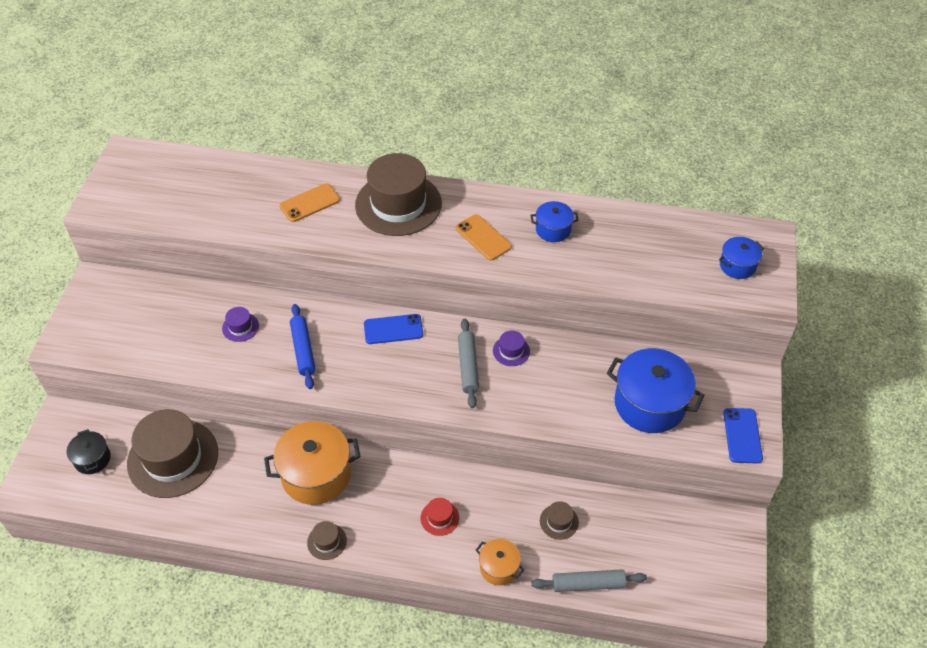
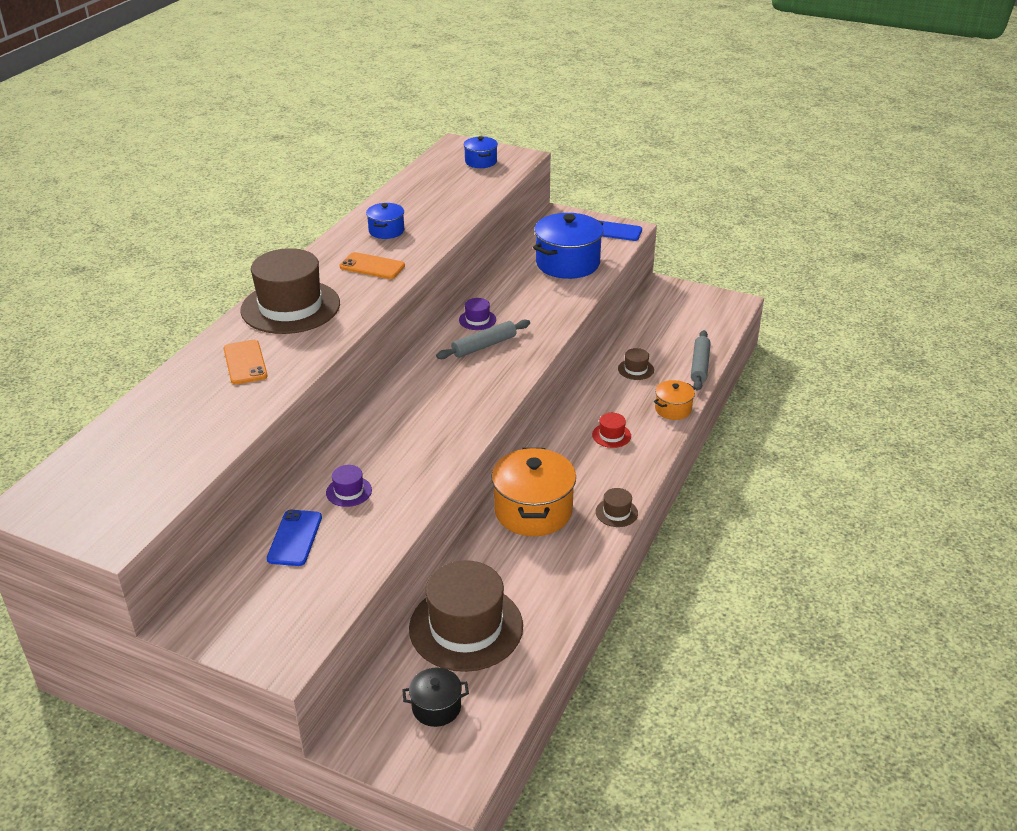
camera: 75 degrees left, 15 degrees down
blue rolling pin [290,304,316,389] -> none
blue phone [364,314,423,344] -> blue phone moved to [267,510,322,566]
orange phone [456,214,512,261] -> orange phone turned 45 degrees clockwise [340,252,405,279]
grey rolling pin [458,319,479,408] -> grey rolling pin turned 45 degrees counterclockwise [436,319,530,359]

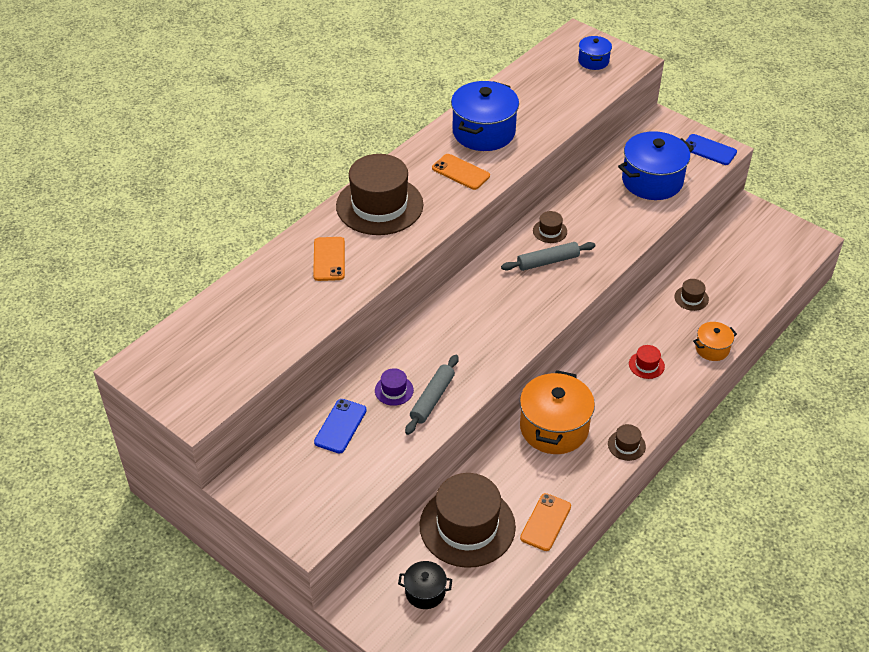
camera: 15 degrees right, 10 degrees up
blue pot [366,203,404,239] -> blue pot [451,81,519,151], size x1.91
purple hat [459,298,496,330] -> brown hat [533,211,567,243]
grey rolling pin [691,330,711,391] -> grey rolling pin moved to [405,355,459,435]
none -> orange phone [520,493,571,551]

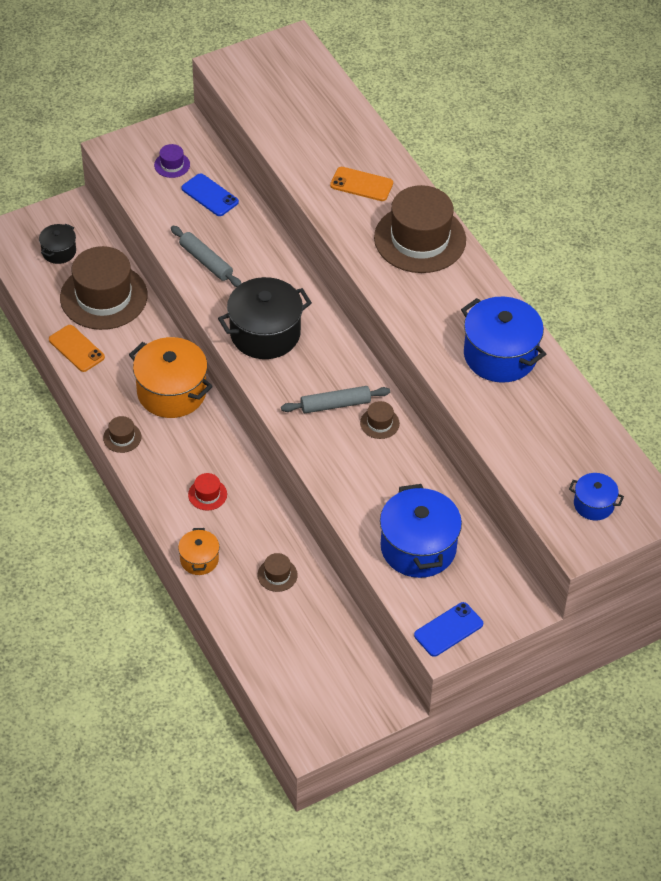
camera: 110 degrees right, 5 degrees up
purple hat [375,368,414,406] -> purple hat moved to [154,144,190,178]
orange phone [432,154,490,190] -> none
grey rolling pin [501,242,595,271] -> grey rolling pin turned 75 degrees clockwise [281,386,390,413]
none -> black pot [218,277,312,359]

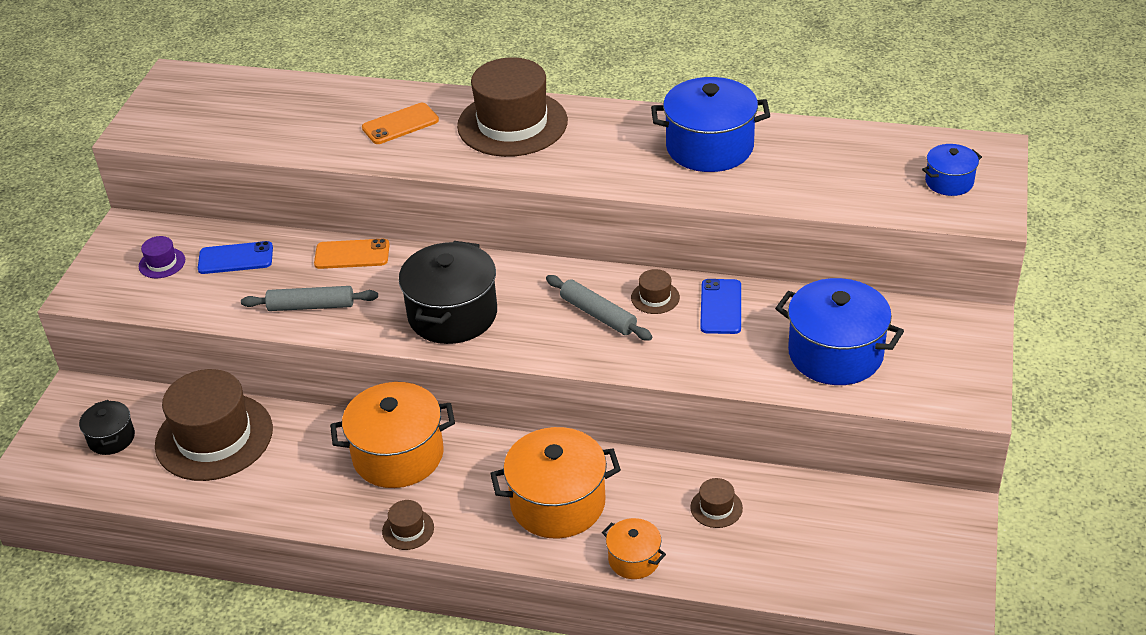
camera: 45 degrees left, 10 degrees down
orange phone [49,325,105,372] -> orange phone moved to [314,239,389,269]
red hat [188,473,227,511] -> orange pot [490,427,621,539]
grey rolling pin [281,386,390,413] -> grey rolling pin turned 75 degrees counterclockwise [546,275,652,341]
blue phone [414,602,483,657] -> blue phone moved to [700,279,741,334]

